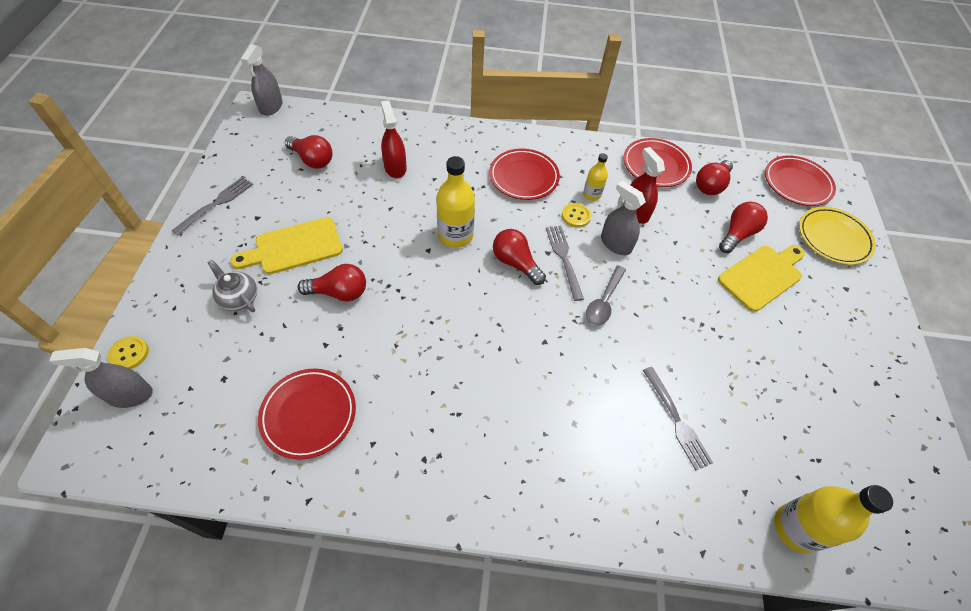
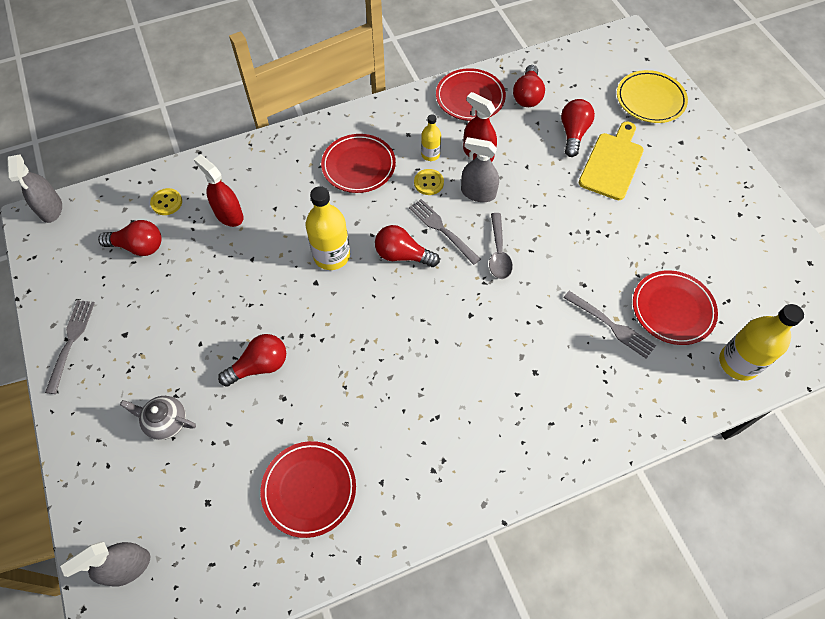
camera: 25 degrees left, 5 degrees up
yellow button [108,336,149,369] -> yellow button moved to [150,188,182,215]
yellow cutting board [230,217,343,274] -> none
red plate [765,155,836,206] -> red plate moved to [633,270,718,345]

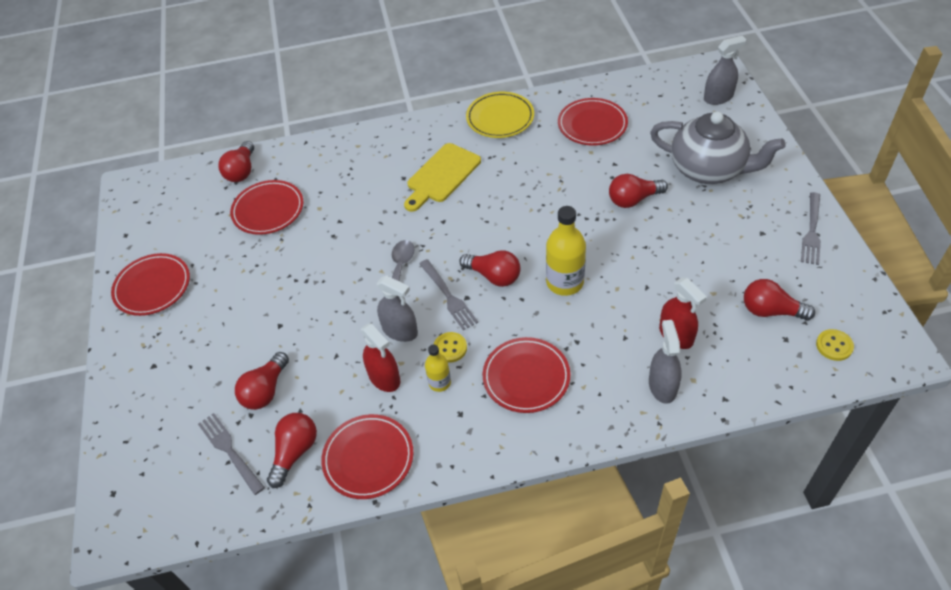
camera: 165 degrees left, 10 degrees down
grey spray bottle [7,155,62,223] -> grey spray bottle moved to [649,320,682,404]
grey teapot [120,396,196,440] -> grey teapot [650,112,786,184], size x2.09
yellow button [150,188,182,215] -> yellow button moved to [816,329,854,361]
grey fork [563,291,656,359] -> grey fork moved to [198,413,265,495]
yellow cutting board [579,121,644,200] -> yellow cutting board moved to [404,143,481,212]
yellow plate [617,70,688,123] -> yellow plate moved to [466,92,534,138]
yellow bottle [719,304,804,381] -> red light bulb [218,141,254,182]
none -> red plate [111,253,190,316]

